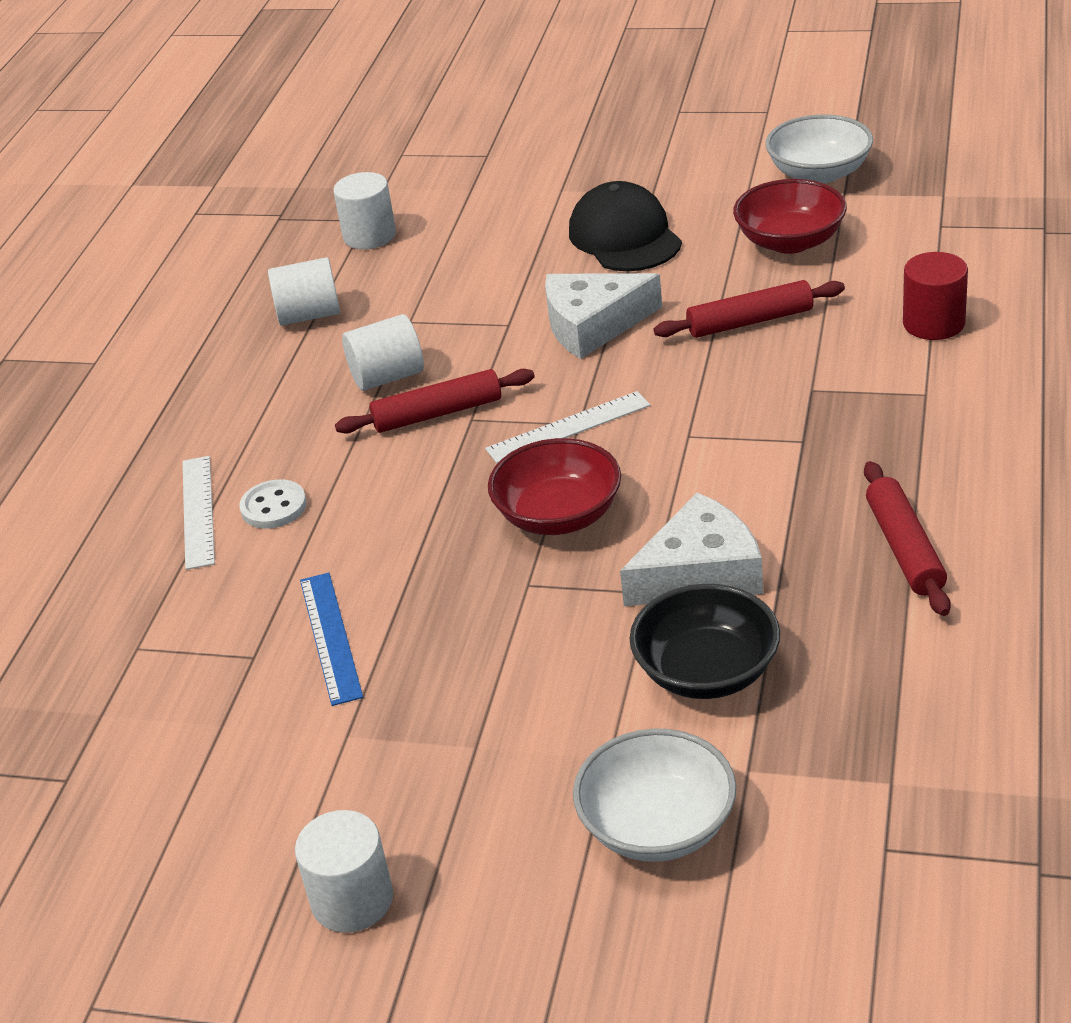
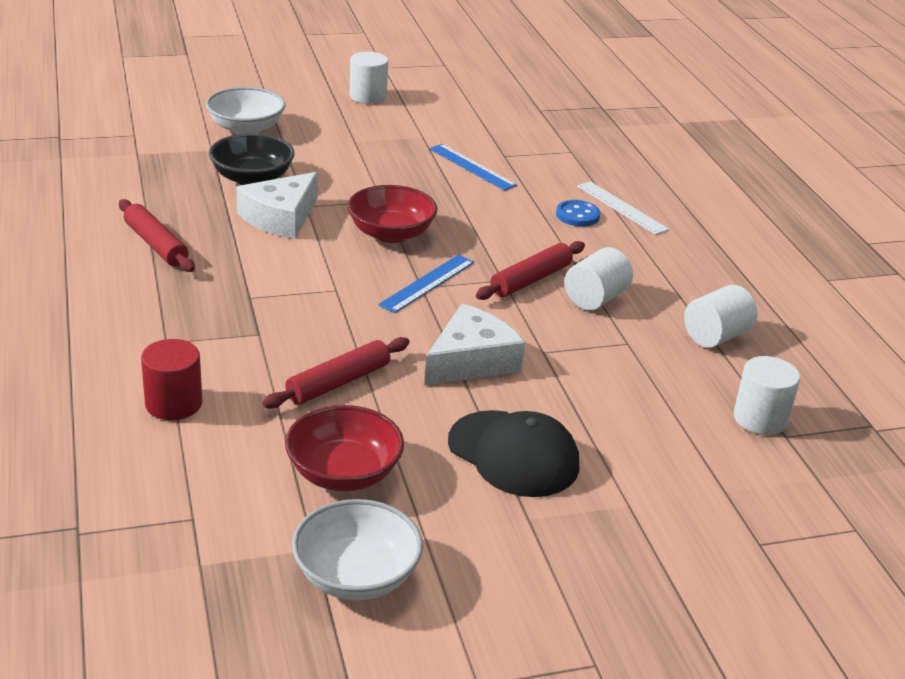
camera: 145 degrees right, 5 degrees down
white button [239,480,307,529] -> blue button [556,200,600,226]
white ruler [485,391,650,464] -> blue ruler [378,255,474,313]

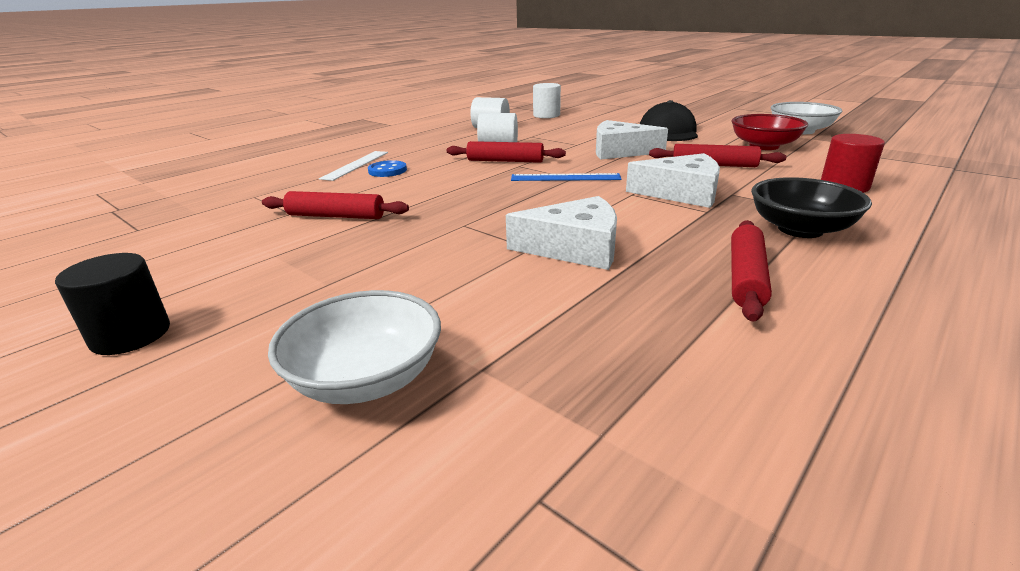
camera: 120 degrees left, 5 degrees down
black bowl [209,133,295,185] -> black bowl moved to [751,177,872,238]
red bowl [347,185,437,243] -> none
white cylinder [350,52,388,104] -> black cylinder [55,253,170,355]
blue ruler [429,144,517,191] -> red rolling pin [262,191,409,219]
none -> white cheese [626,153,720,208]

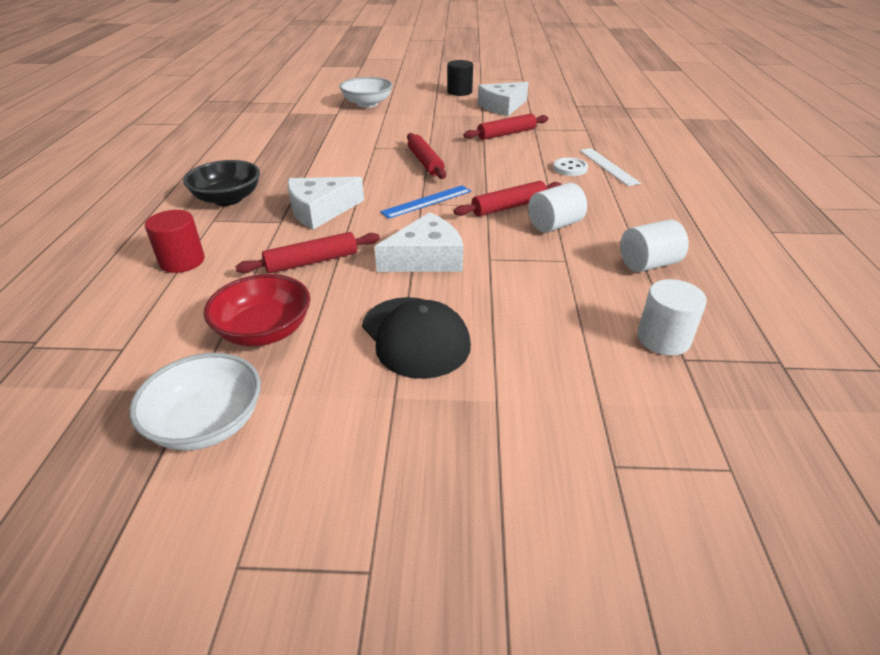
camera: 140 degrees right, 10 degrees up
blue button [368,160,407,177] -> white button [553,157,588,176]
white cheese [506,196,617,270] -> white cheese moved to [478,82,528,116]
red rolling pin [731,220,772,322] -> red rolling pin moved to [407,133,446,179]

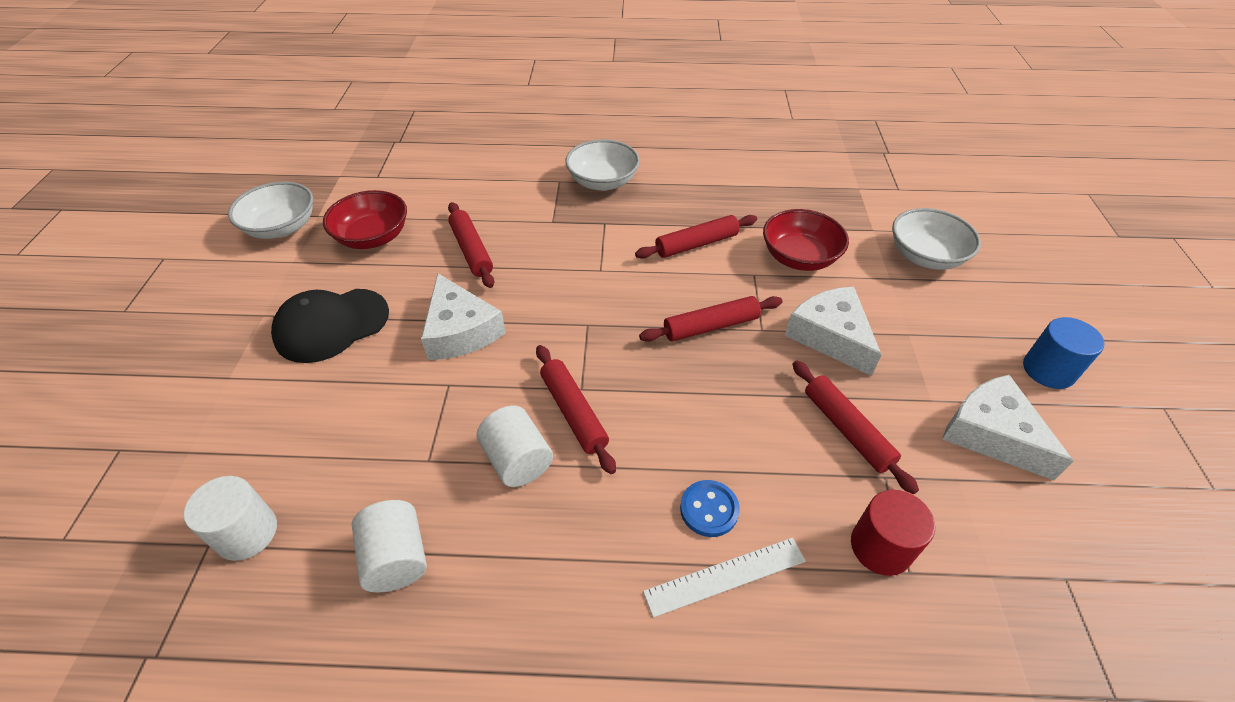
camera: 90 degrees right, 10 degrees up
red cylinder [145,210,205,273] -> red cylinder moved to [851,490,935,576]
black bowl [183,160,260,206] -> white bowl [565,139,640,191]
white cheese [287,177,364,230] -> white cheese moved to [785,286,882,376]
blue ruler [380,185,471,219] -> none
black cylinder [447,60,473,96] -> blue cylinder [1023,317,1105,389]
white button [553,157,588,176] -> blue button [680,480,740,537]
none -> red rolling pin [635,215,757,259]
none -> red bowl [763,209,849,271]

